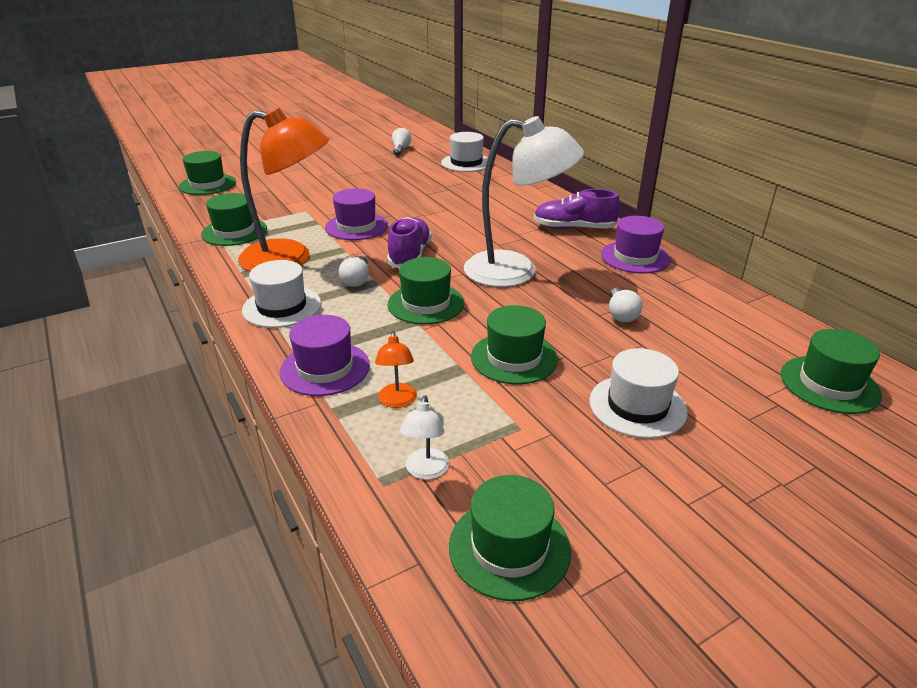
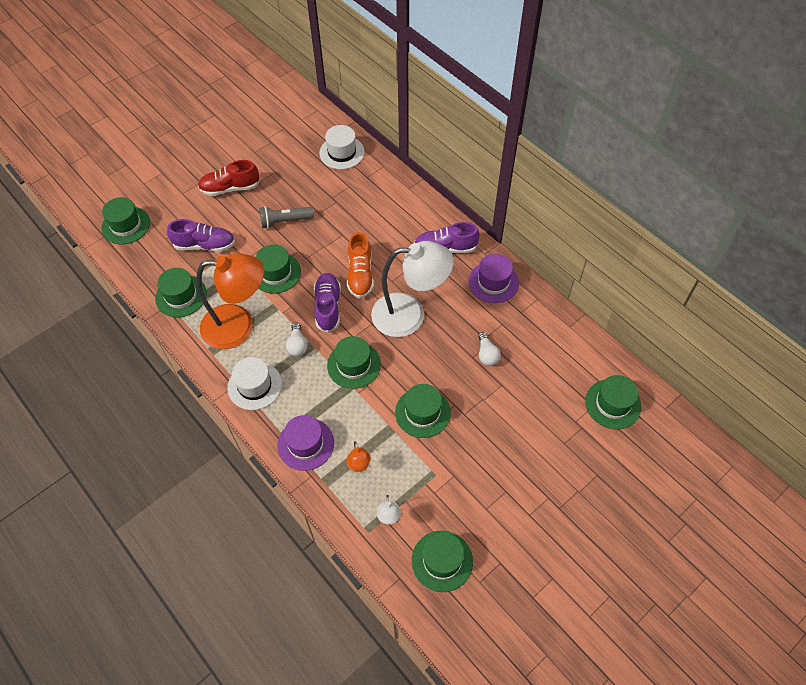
camera: 10 degrees left, 25 degrees up
purple hat [325,188,388,240] -> green hat [256,245,301,294]
white light bulb [392,128,411,156] -> none
white hat [589,348,688,439] -> none
none -> purple shoe [167,219,235,252]
none -> red shoe [198,160,260,196]
none -> grey flashlight [259,206,314,229]
none -> orange shoe [347,232,374,299]

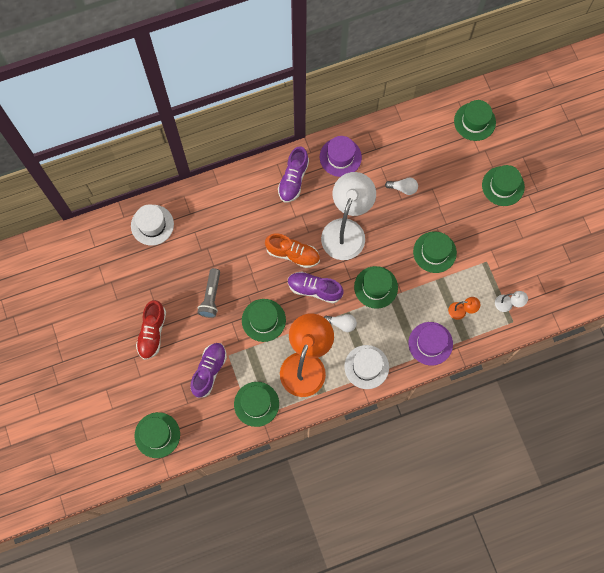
camera: 70 degrees left, 15 degrees up
green hat [412,531,473,592] -> green hat moved to [482,165,525,206]

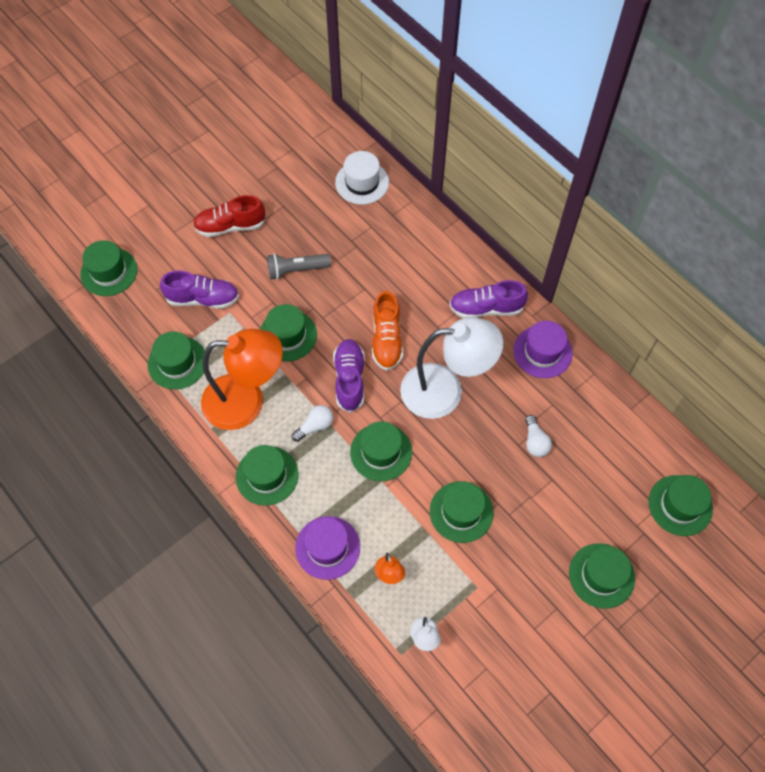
camera: 70 degrees right, 10 degrees down
white light bulb [324,314,357,332] -> white light bulb turned 120 degrees counterclockwise [292,405,333,442]
white hat [344,345,389,389] -> green hat [236,445,298,506]

